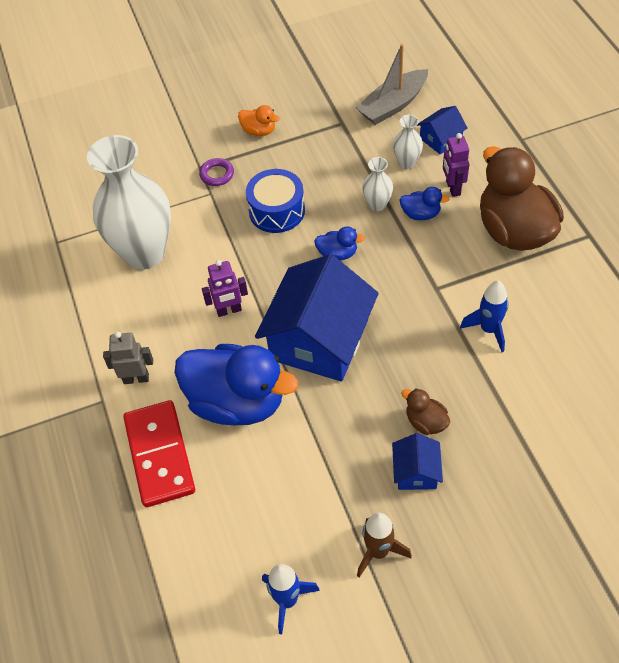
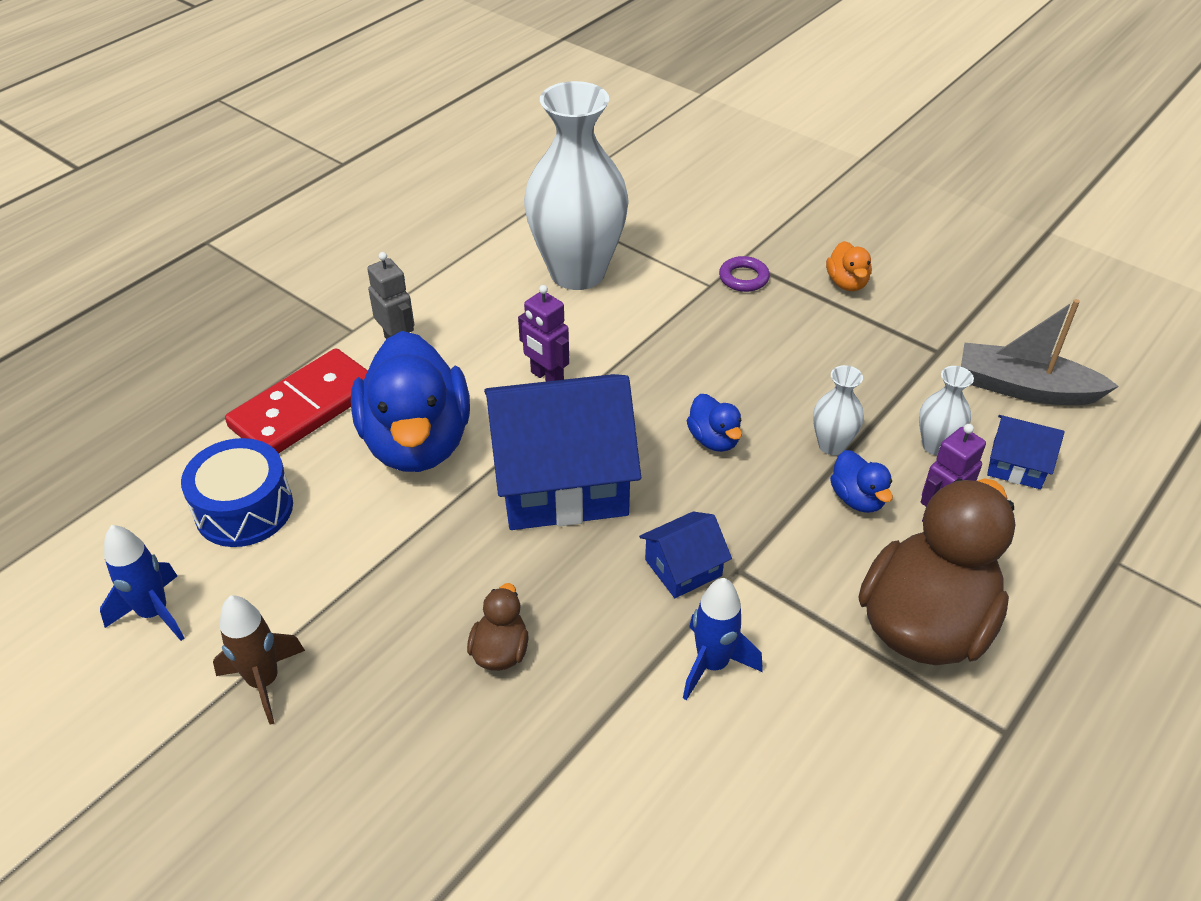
camera: 55 degrees right, 10 degrees down
blue drum [246,169,305,233] -> blue drum moved to [181,438,293,547]
blue house [392,433,443,490] -> blue house moved to [639,512,732,598]

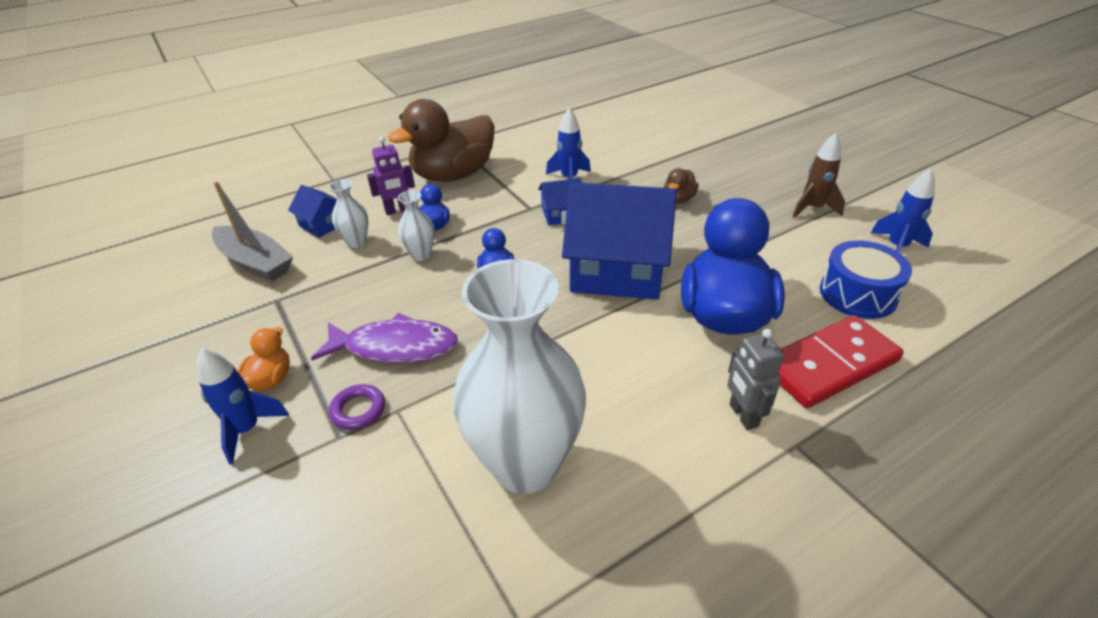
camera: 160 degrees left, 5 degrees down
purple robot [518,285,569,382] -> none
none -> blue rocket [197,348,289,464]
none -> purple fish [311,313,458,363]

